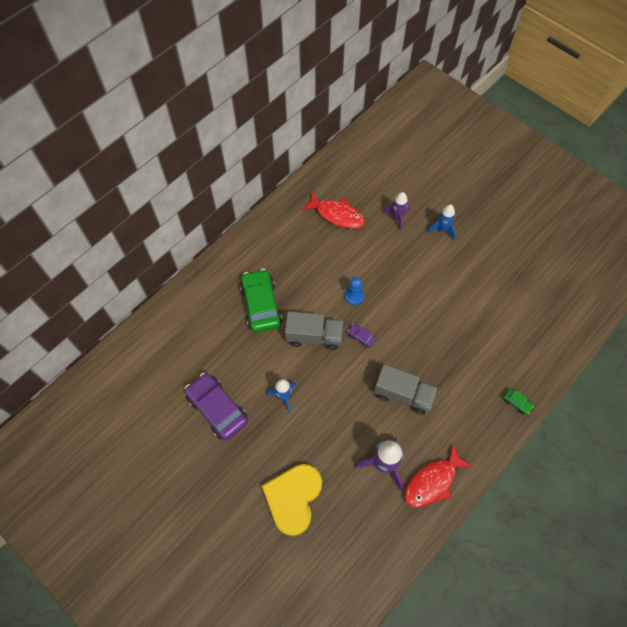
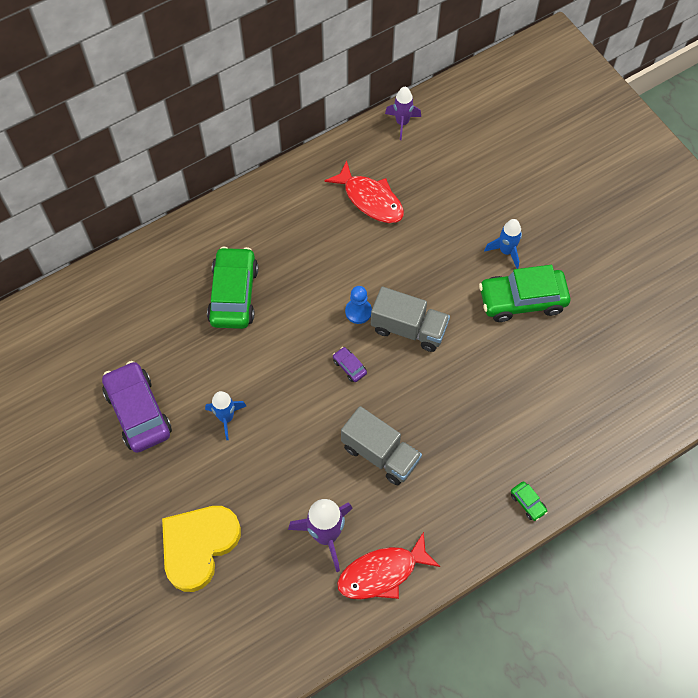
camera: 15 degrees right, 0 degrees up
grey truck [285,311,343,350] -> grey truck moved to [371,287,450,352]
purple rocket [382,192,410,231] -> purple rocket moved to [385,87,421,140]
none -> green car [479,265,571,322]

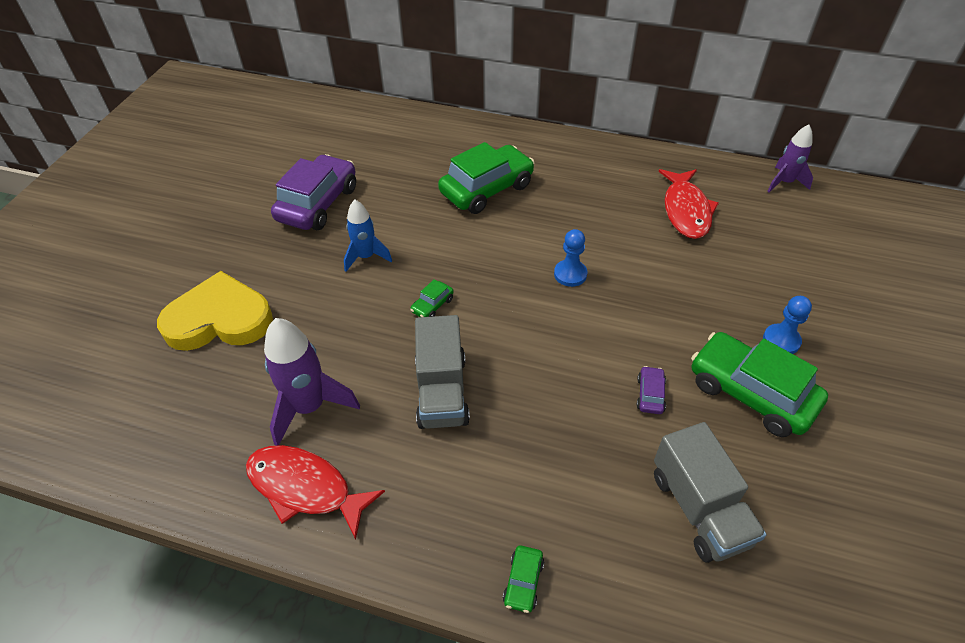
camera: 50 degrees right, 15 degrees down
purple car [333,347,367,382] -> purple car moved to [637,366,666,414]
grey truck [371,287,450,352] -> grey truck moved to [654,422,767,563]
blue rocket [484,219,522,269] -> blue pawn [763,296,812,354]
none -> green car [410,279,454,317]

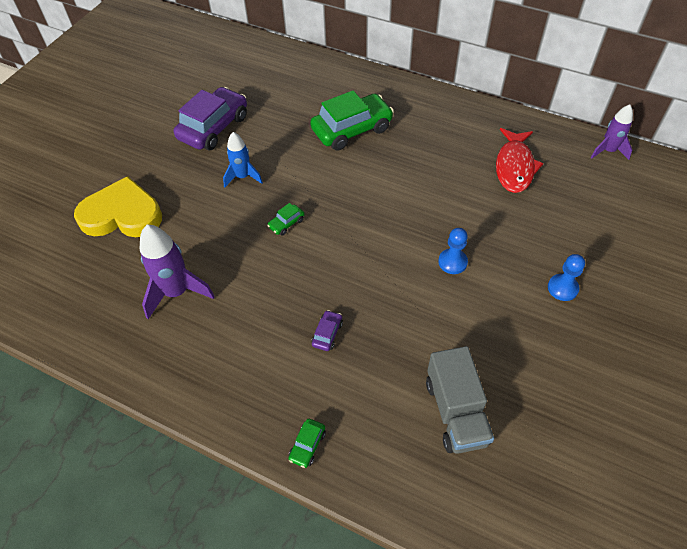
camera: 10 degrees right, 5 degrees up
red fish [246,445,385,540] -> none
grey truck [415,315,470,429] -> none
blue pawn [554,229,587,287] -> blue pawn moved to [438,228,468,274]
purple car [637,366,666,414] -> purple car moved to [312,310,343,351]
green car [691,332,828,437] -> none

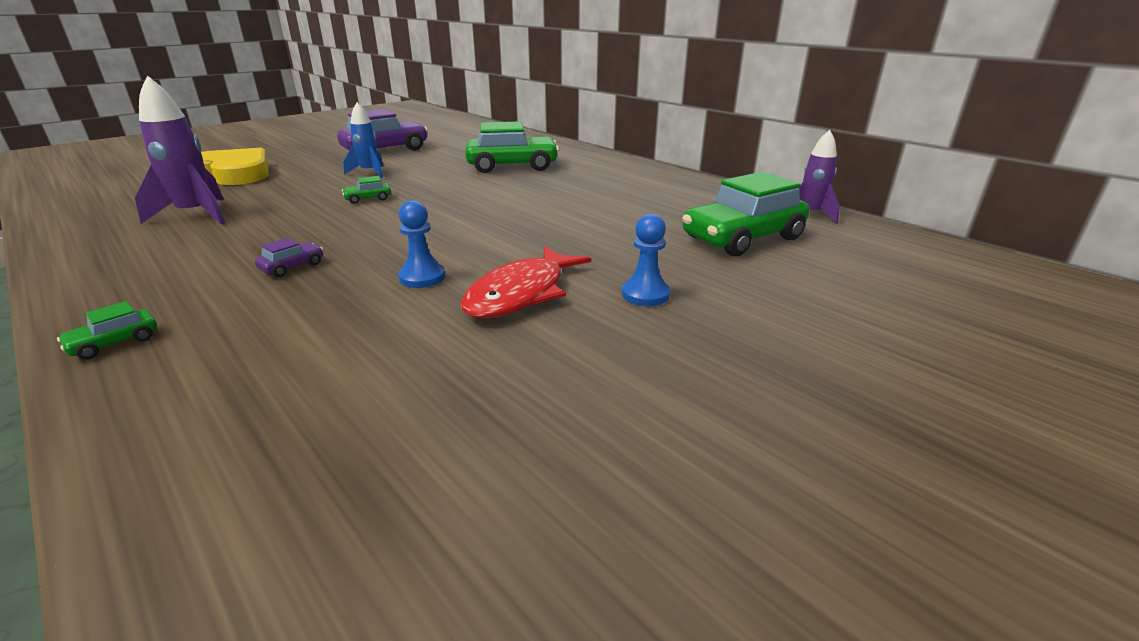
camera: 20 degrees right, 25 degrees down
grey truck [426,346,494,454] -> none
blue pawn [438,228,468,274] -> blue pawn moved to [398,200,445,288]
red fish [496,128,543,193] -> red fish moved to [461,246,591,318]
none -> green car [682,172,809,256]

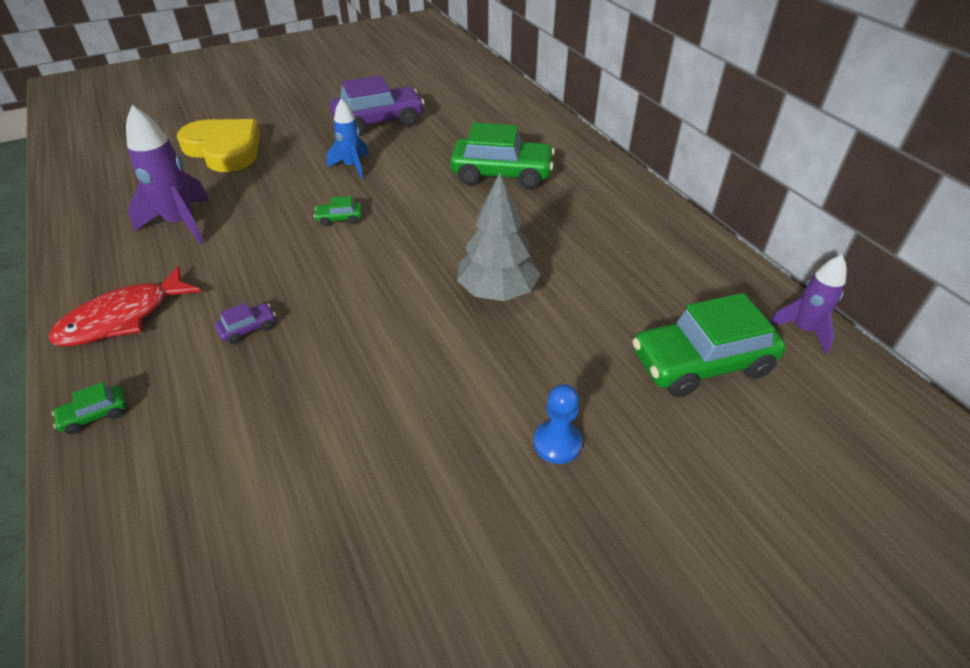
camera: 15 degrees right, 15 degrees up
blue pawn [398,200,445,288] -> none
red fish [461,246,591,318] -> red fish moved to [49,266,201,346]
none -> grey tree [457,172,540,301]

